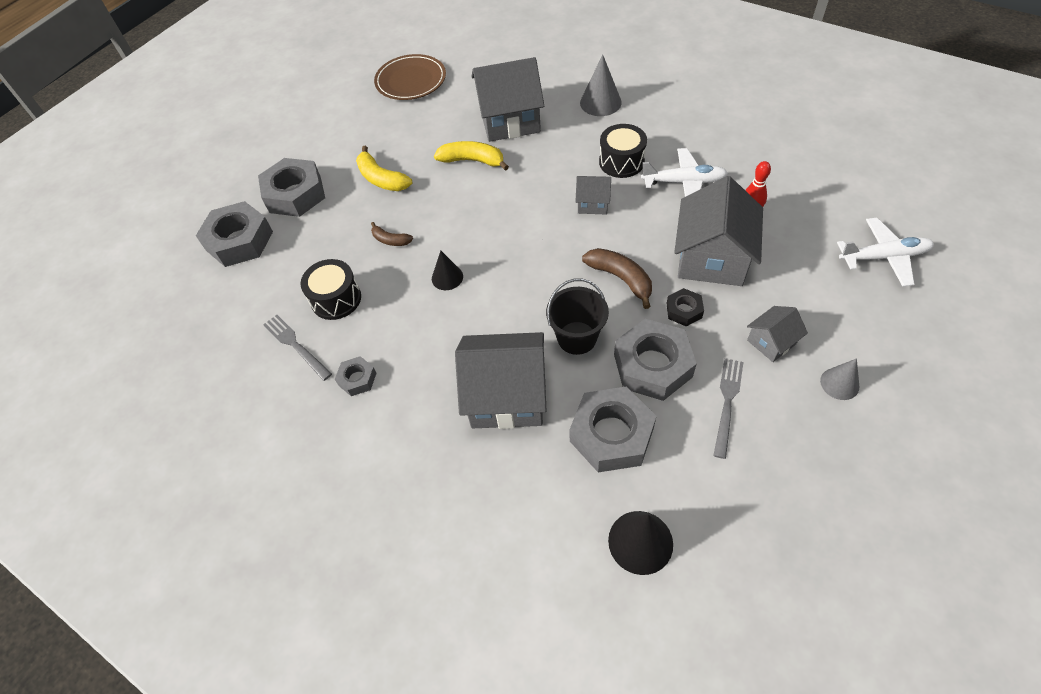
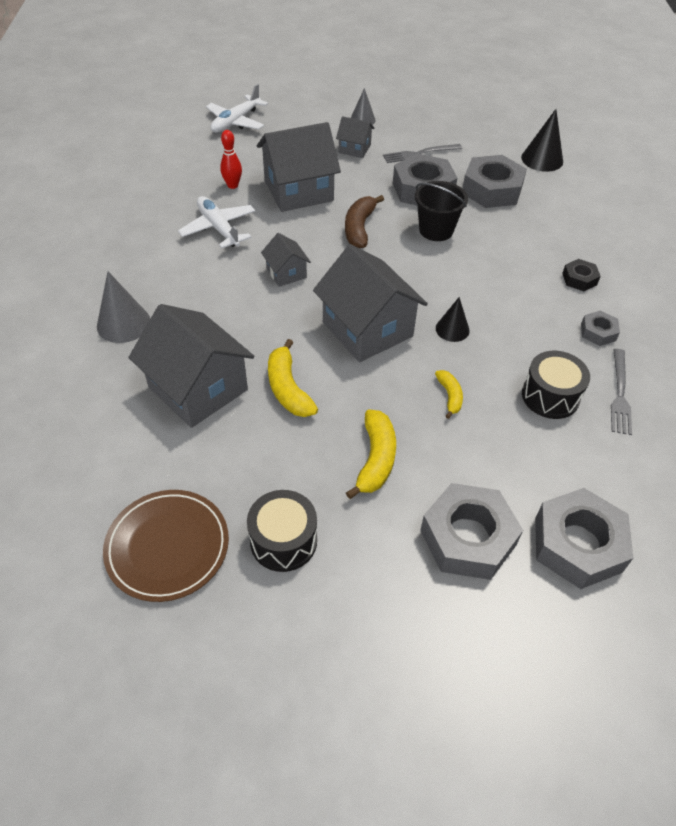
camera: 130 degrees left, 5 degrees down
brown banana [371,222,413,246] -> yellow banana [435,370,463,419]
grey house [455,332,547,429] -> grey house moved to [313,244,428,362]
black drum [599,124,647,178] -> black drum moved to [247,490,317,572]
black nut [666,288,704,327] -> black nut moved to [562,259,601,291]
white plane [837,218,934,287] -> white plane turned 105 degrees counterclockwise [206,84,268,133]

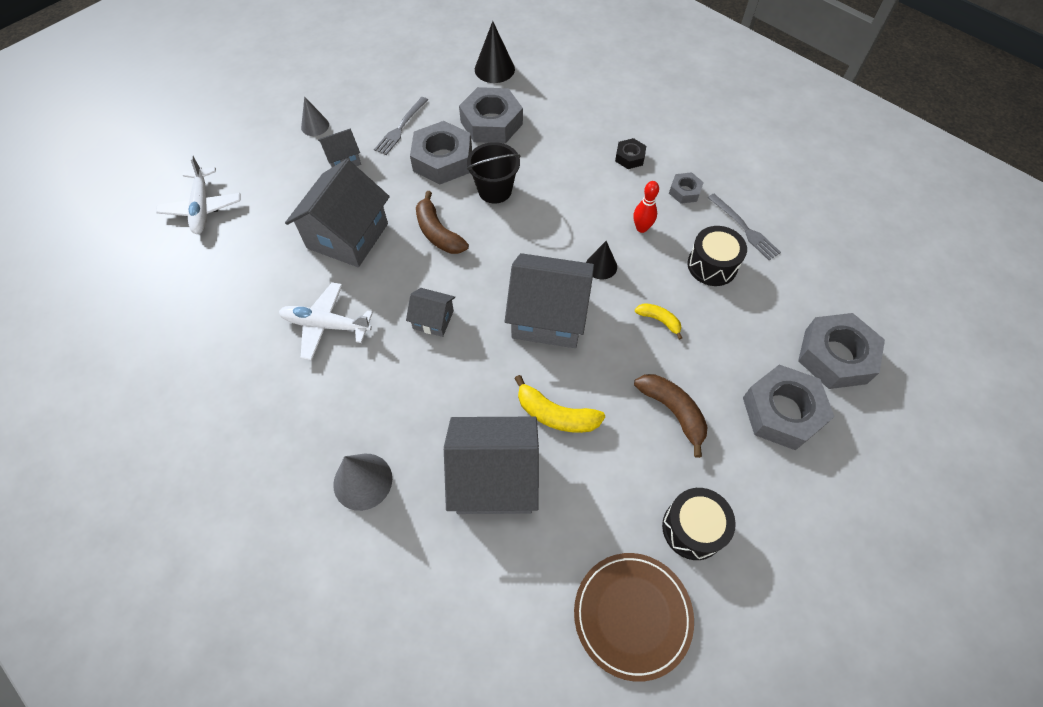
camera: 45 degrees left, 10 degrees up
red bowling pin [220,130,242,189] -> red bowling pin moved to [633,181,659,233]
yellow banana [346,409,396,499] -> brown banana [634,374,707,458]

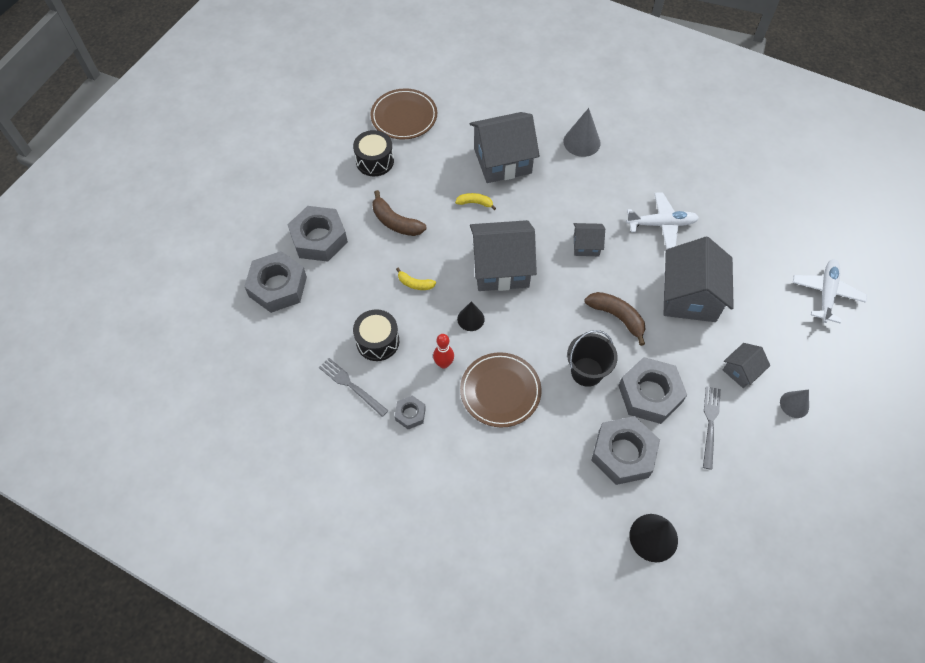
camera: 165 degrees right, 0 degrees up
white plane [156,155,240,234] -> white plane turned 45 degrees clockwise [793,259,867,324]
yellow banana [514,375,605,433] -> yellow banana [455,193,496,210], size x0.60
black nut [615,138,646,169] -> none
none -> brown plate [460,352,542,428]

